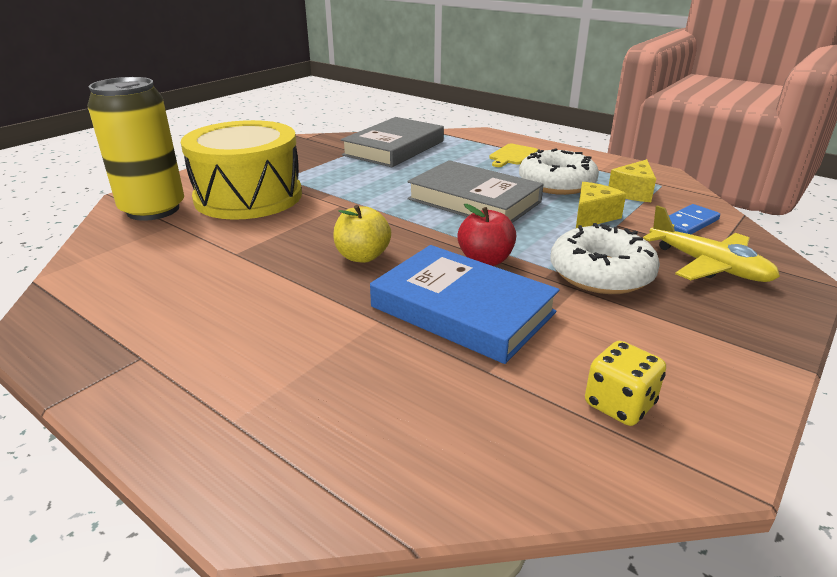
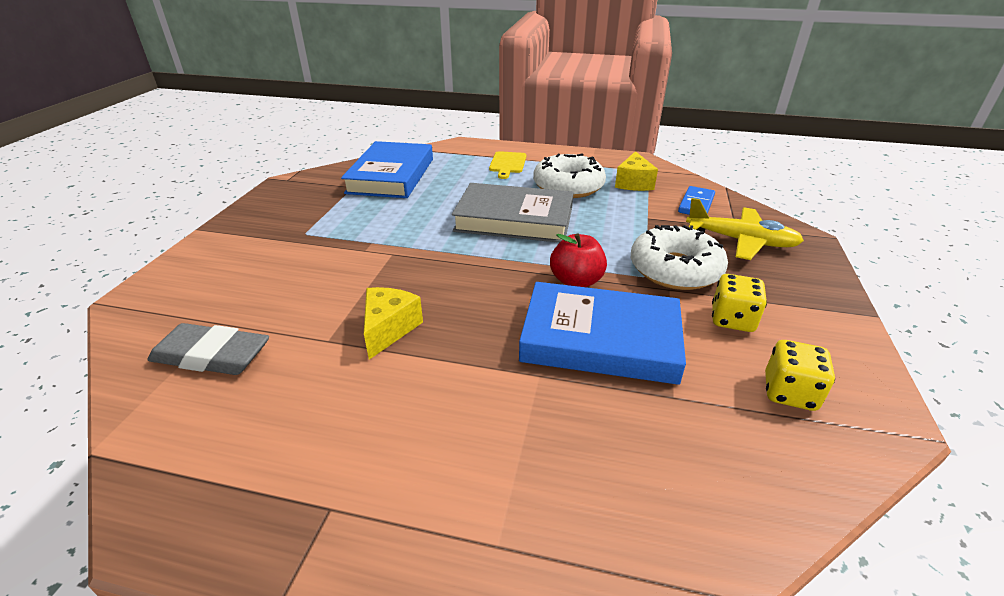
camera: 25 degrees left, 5 degrees up
yellow can [87,77,184,221] -> none
yellow drum [181,120,302,220] -> none
yellow apple [333,205,391,263] -> none
grey book [341,117,444,167] -> blue book [341,141,433,198]
yellow cheese [576,182,626,228] -> yellow cheese moved to [364,287,423,360]
none -> grey eraser [147,323,269,375]
none -> yellow dice [712,274,767,332]

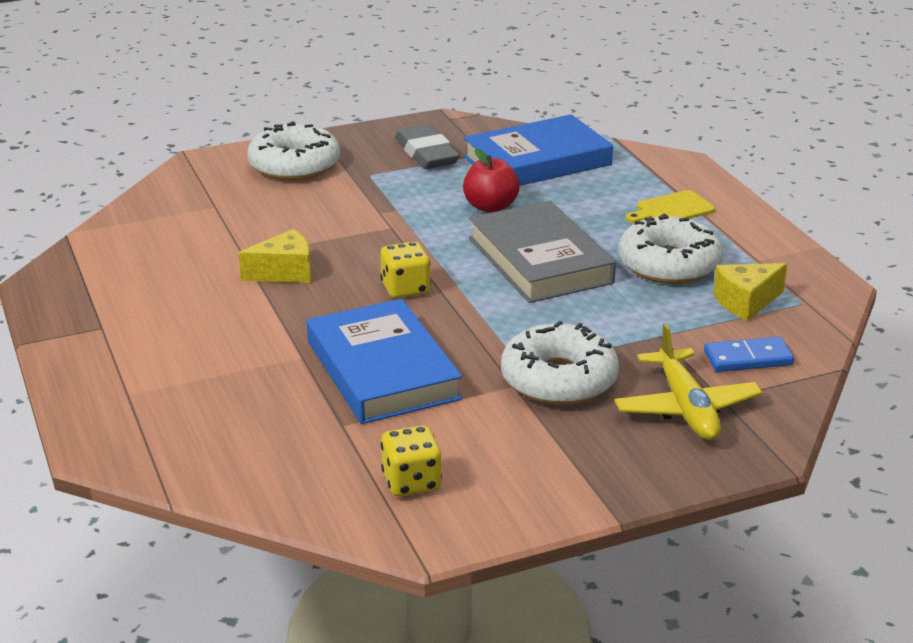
camera: 55 degrees right, 5 degrees down
grey eraser [147,323,269,375] -> grey eraser moved to [395,124,460,169]
red apple [550,233,607,287] -> red apple moved to [463,148,520,213]
yellow dice [712,274,767,332] -> yellow dice moved to [380,242,431,298]
none -> white donut [247,121,340,181]

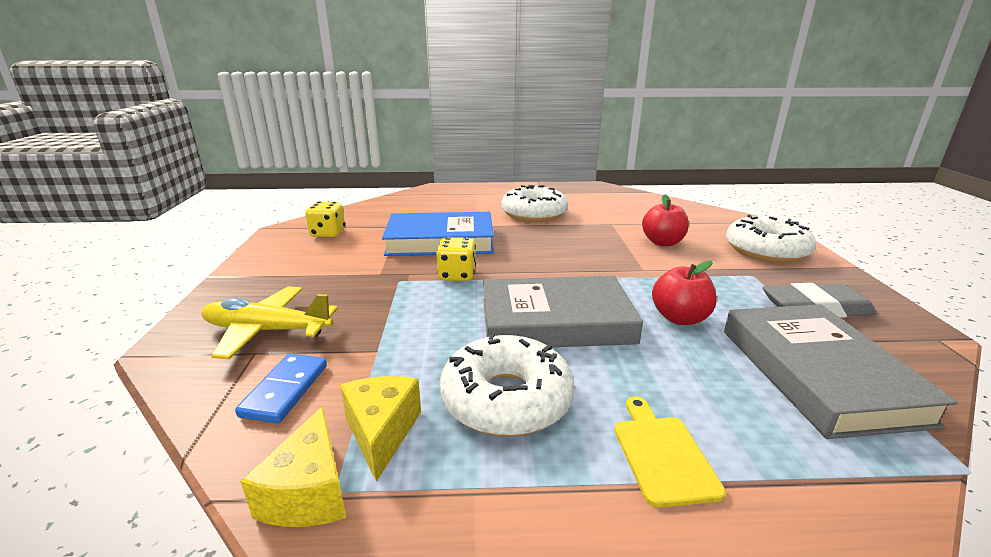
camera: 110 degrees right, 5 degrees down
yellow cheese [239,229,311,283] -> yellow cheese moved to [240,406,346,527]
yellow dice [380,242,431,298] -> yellow dice moved to [436,237,476,281]
blue book [464,114,613,186] -> grey book [724,304,958,439]
white donut [501,321,619,405] -> white donut moved to [501,185,568,222]
none -> red apple [642,194,689,246]

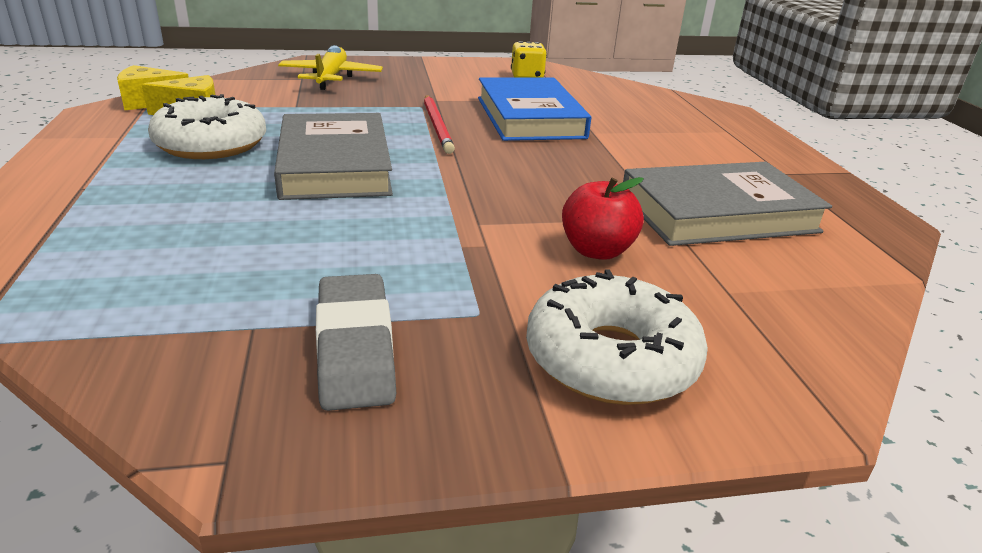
camera: 80 degrees right, 5 degrees up
blue domino [235,354,327,423] -> none
yellow dice [436,237,476,281] -> red pencil [424,95,455,154]
white donut [501,185,568,222] -> none
yellow cutting board [614,396,726,508] -> none
red apple [652,260,717,325] -> none
grey book [724,304,958,439] -> grey book moved to [623,162,832,246]

